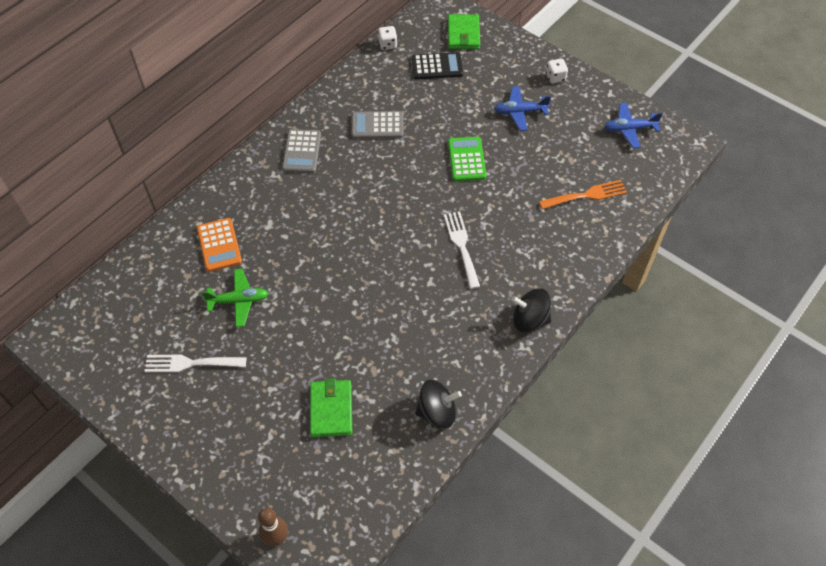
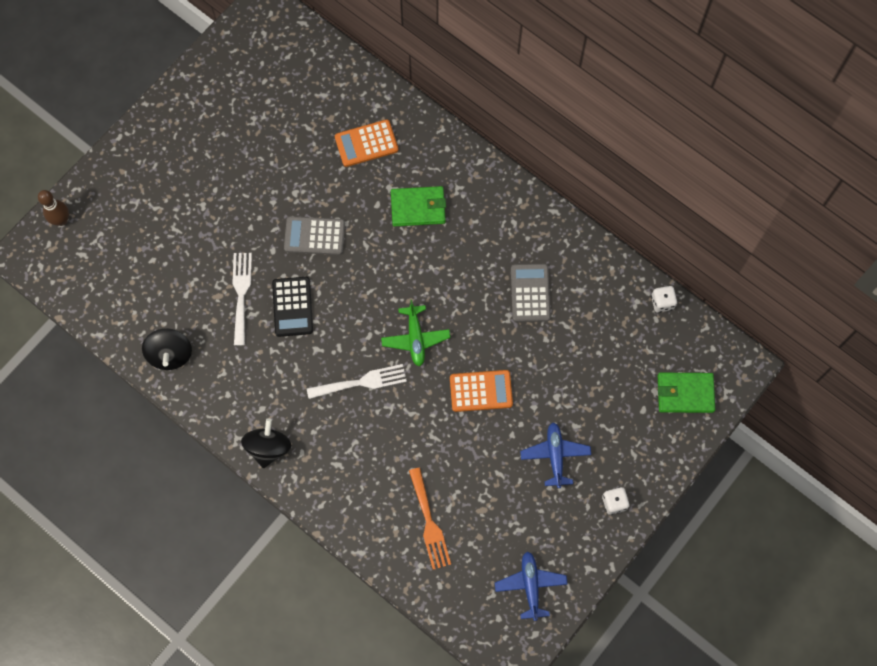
camera: 90 degrees right, 15 degrees up
white fork [144,354,247,372] -> white fork moved to [232,253,252,346]
green plane [202,269,269,327] -> green plane moved to [381,300,450,367]
grey calculator [282,129,321,173] -> grey calculator moved to [284,216,345,255]
green wallet [310,378,352,437] -> green wallet moved to [391,186,446,226]
black calculator [412,52,463,80] -> black calculator moved to [272,277,313,337]
green calculator [448,137,486,181] -> orange calculator [450,370,513,412]

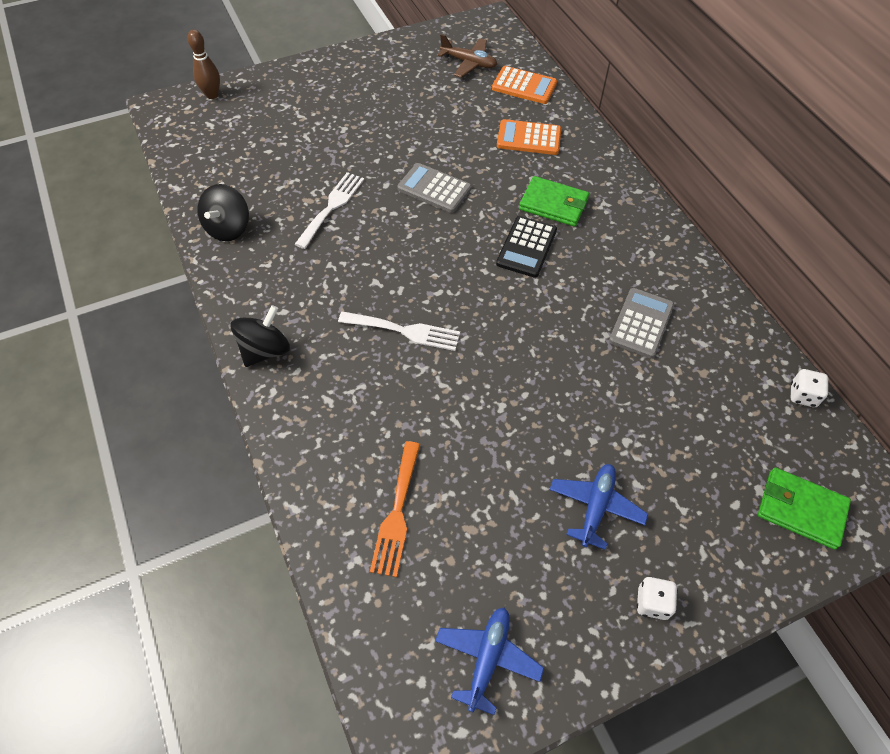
camera: 25 degrees right, 15 degrees down
black calculator [272,277,313,337] -> black calculator moved to [496,216,557,278]
green plane [381,300,450,367] -> none
orange calculator [450,370,513,412] -> orange calculator moved to [492,66,557,104]
none -> brown plane [438,34,497,78]

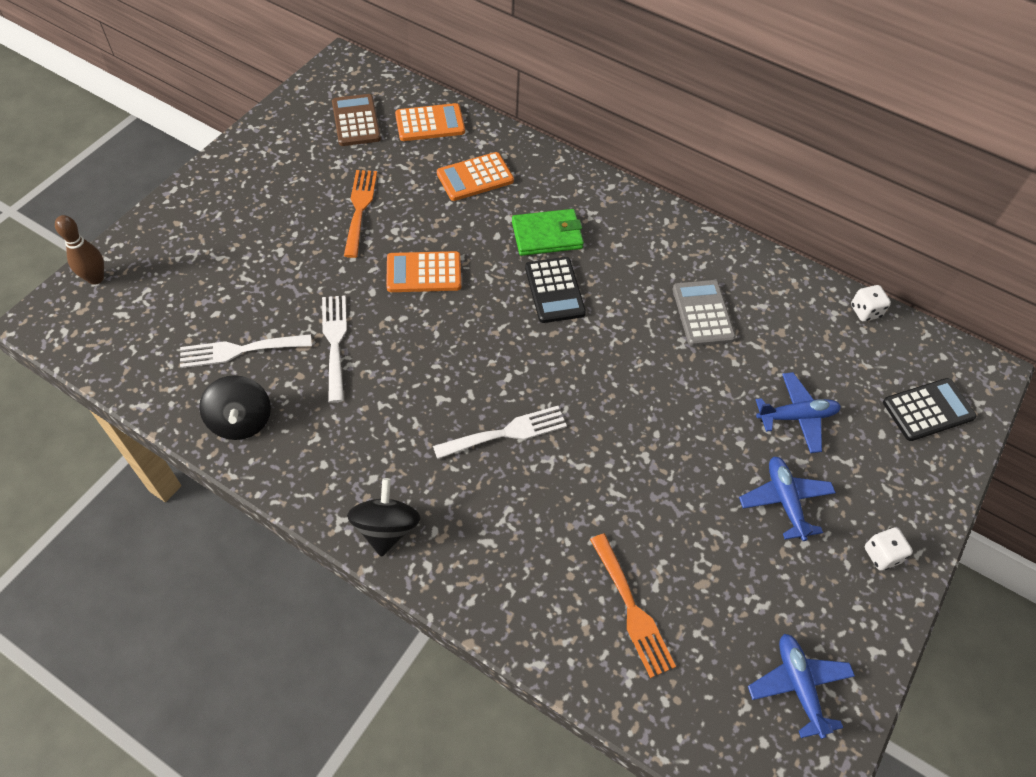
camera: 35 degrees left, 0 degrees up
grey calculator [397,163,472,213] -> orange calculator [386,251,461,292]
brown plane [438,34,497,78] -> brown calculator [332,94,381,146]
green wallet [758,467,851,550] -> black calculator [883,378,977,441]
none -> white fork [180,334,312,368]
none -> orange fork [344,170,377,258]
none -> blue plane [756,372,841,453]

